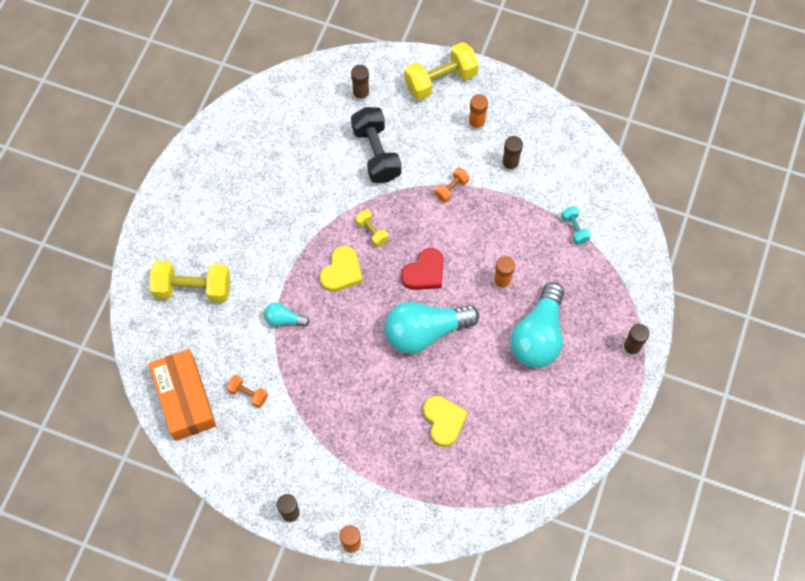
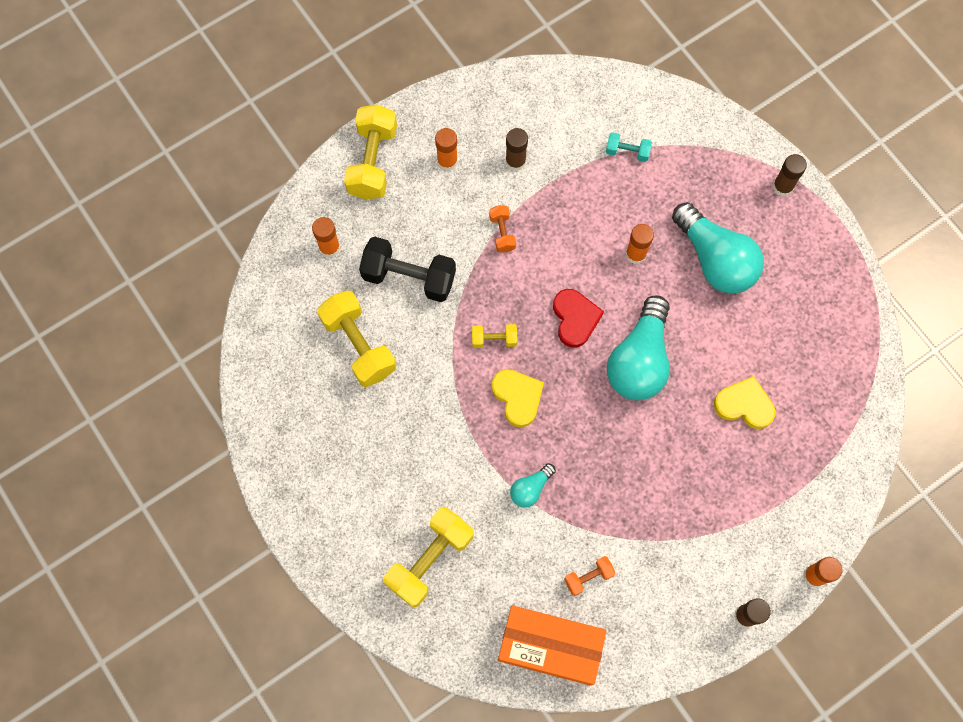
camera: 55 degrees left, 5 degrees up
brown glue stick [351,65,370,102] -> orange glue stick [312,217,340,258]
none -> yellow dumbbell [317,290,396,387]

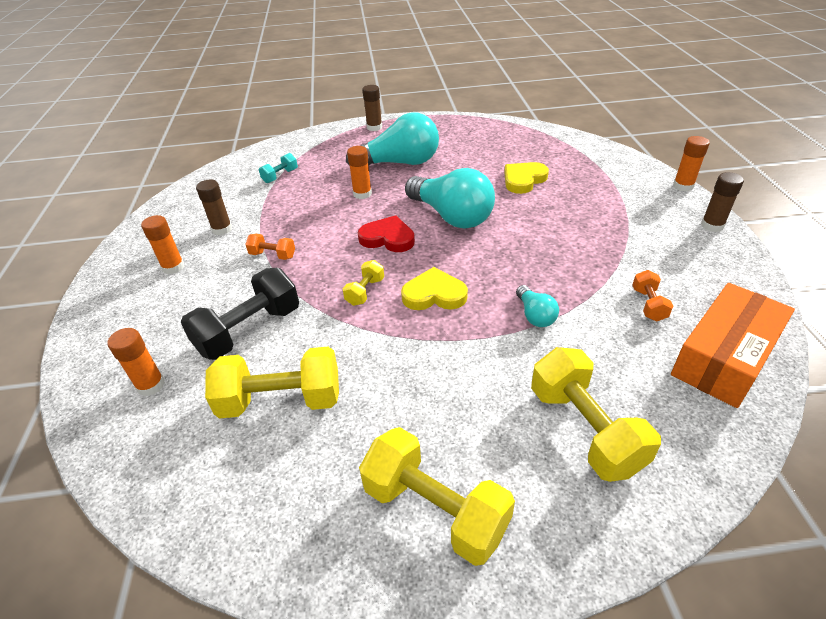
camera: 60 degrees left, 30 degrees down
yellow dumbbell [344,104,397,200] -> yellow dumbbell moved to [359,427,515,566]

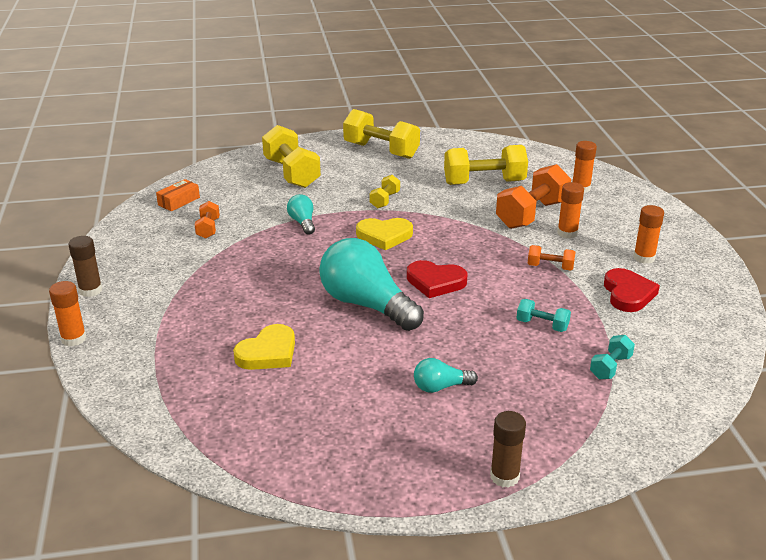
camera: 175 degrees right, 10 degrees down
black dumbbell [181,268,299,360] -> orange dumbbell [496,164,571,229]
brown glue stick [196,180,232,235] -> red heart [604,268,660,312]
yellow dumbbell [343,260,384,306] -> yellow dumbbell moved to [370,175,400,208]
turquoise light bulb [346,112,439,166] -> turquoise light bulb [414,358,478,393], size x0.47
orange glue stick [347,146,372,199] -> orange glue stick moved to [557,182,584,239]
orange box [671,283,795,408] -> orange box [156,179,200,211], size x0.47
none -> turquoise dumbbell [517,299,571,332]

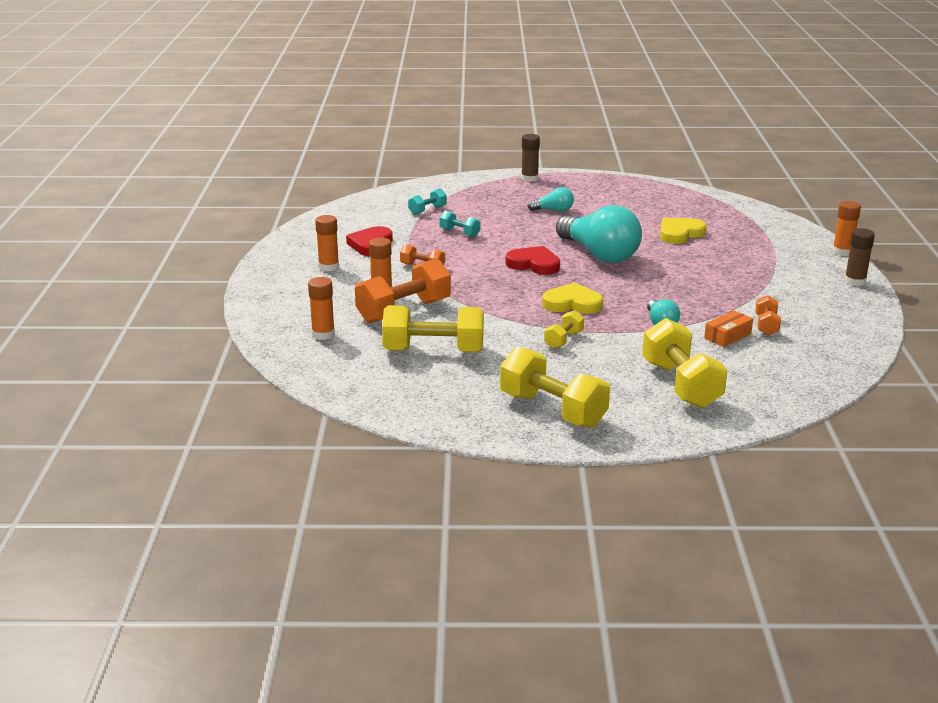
camera: 170 degrees left, 5 degrees down
orange box [156,179,200,211] -> orange box moved to [704,310,753,347]

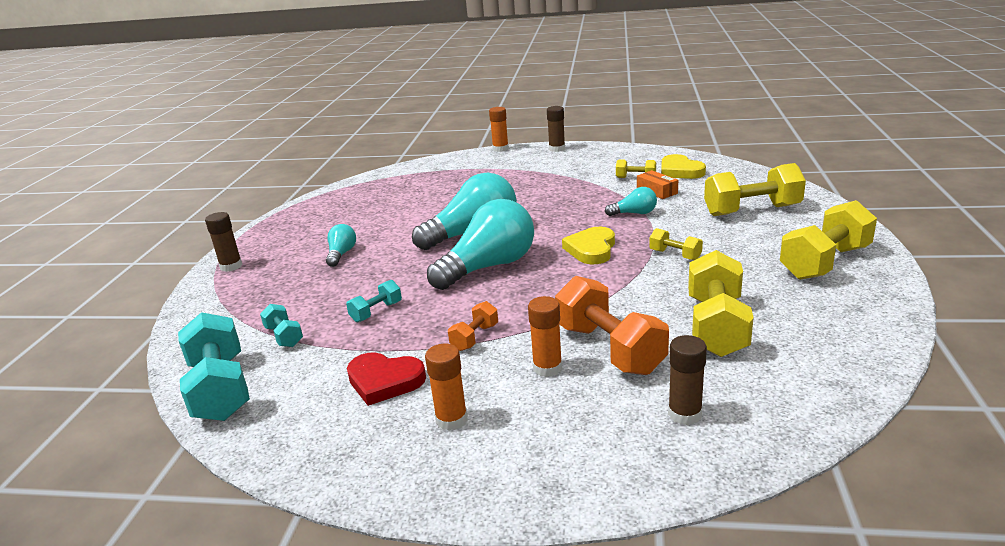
camera: 80 degrees left, 0 degrees up
orange glue stick [308,277,335,340] -> brown glue stick [668,335,707,425]
red heart [506,246,560,275] -> turquoise light bulb [427,199,534,290]
yellow heart [660,218,707,244] -> yellow heart moved to [661,154,706,179]
orange dumbbell [755,295,781,335] -> yellow dumbbell [616,159,656,178]
none -> turquoise dumbbell [178,312,250,421]

